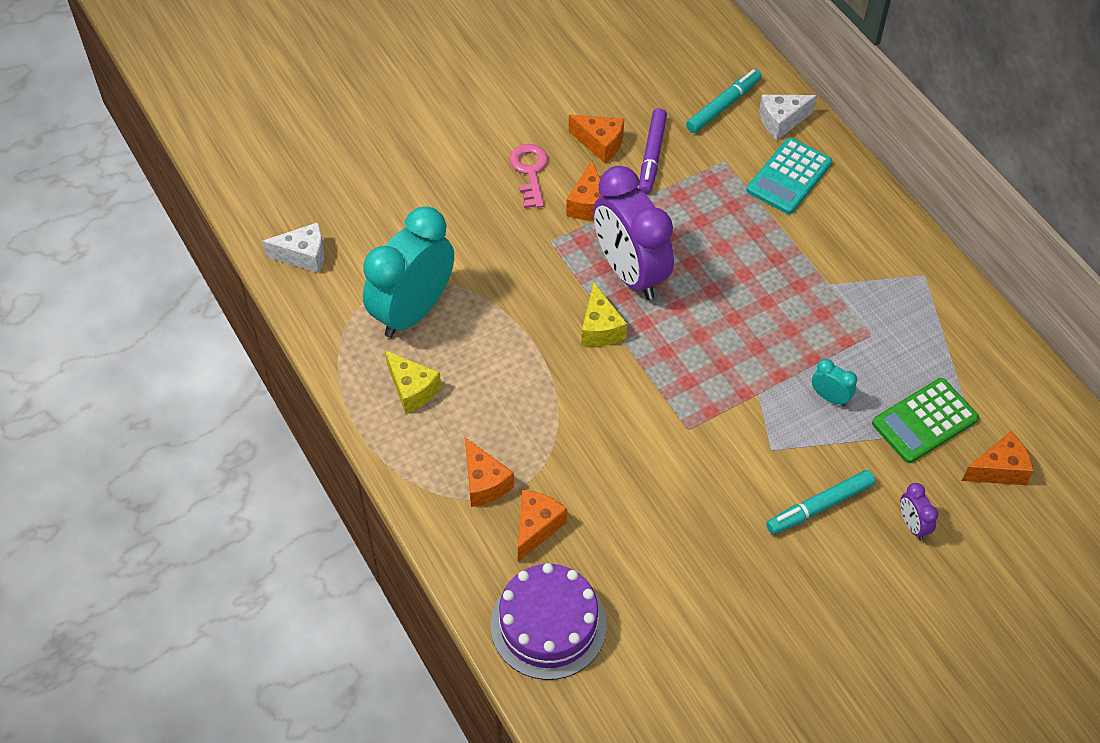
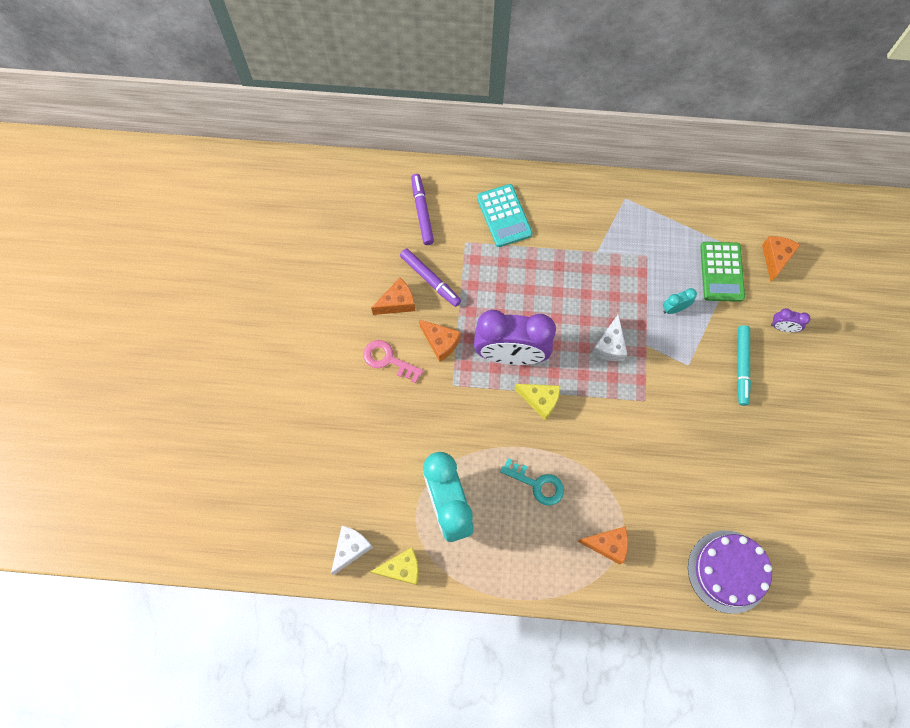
camera: 55 degrees left, 15 degrees up
yellow cheese [385,350,441,414] -> yellow cheese moved to [370,547,419,585]
orange cheese [518,490,567,562] -> none
turquoise marker [686,69,762,133] -> purple marker [411,174,434,245]
white cheese [759,95,817,140] -> white cheese moved to [591,315,628,361]
none -> turquoise key [500,458,564,506]

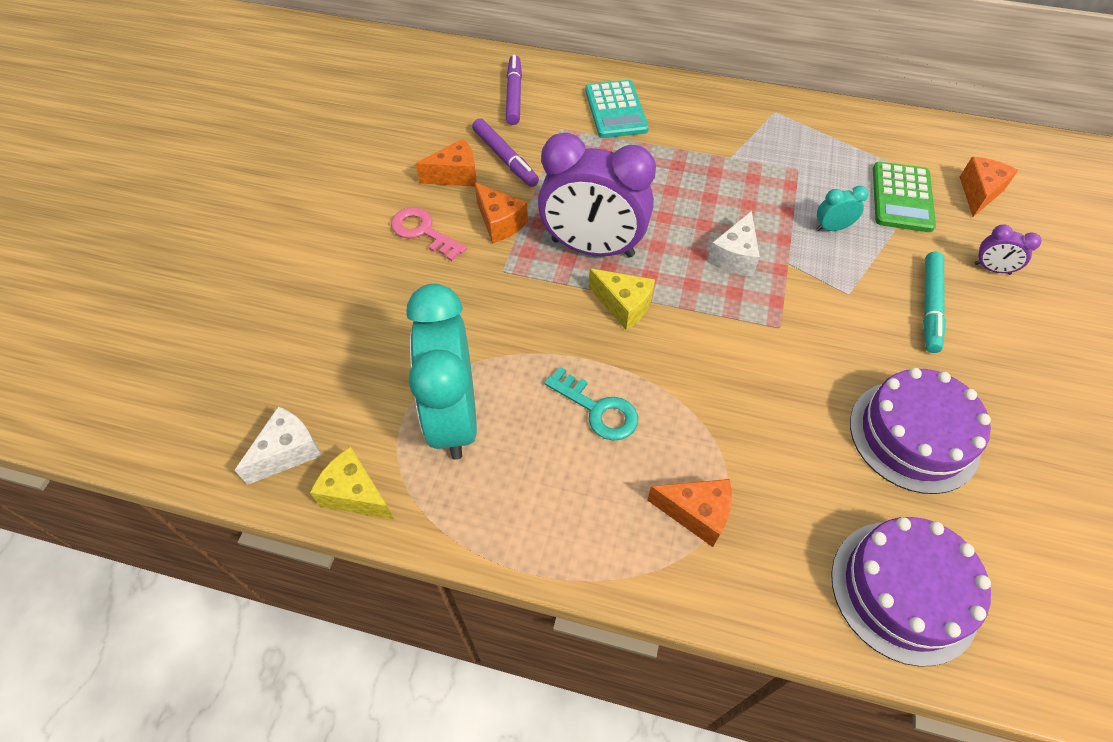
camera: 10 degrees right, 15 degrees down
yellow cheese [370,547,419,585] -> yellow cheese turned 150 degrees counterclockwise [310,447,394,519]
none -> purple cake [850,368,991,494]

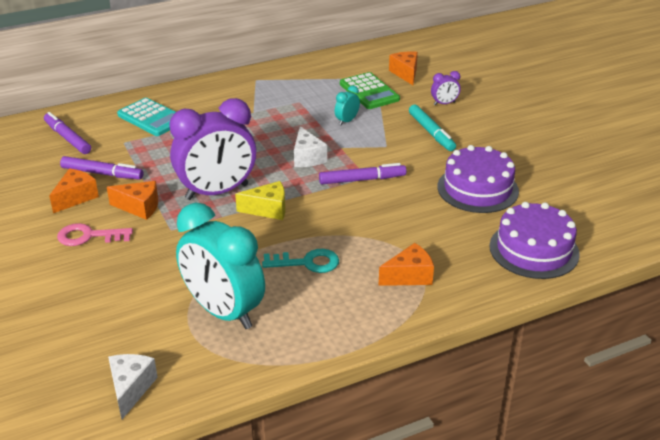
camera: 40 degrees left, 20 degrees down
yellow cheese [310,447,394,519] -> none
none -> purple marker [319,163,407,184]

